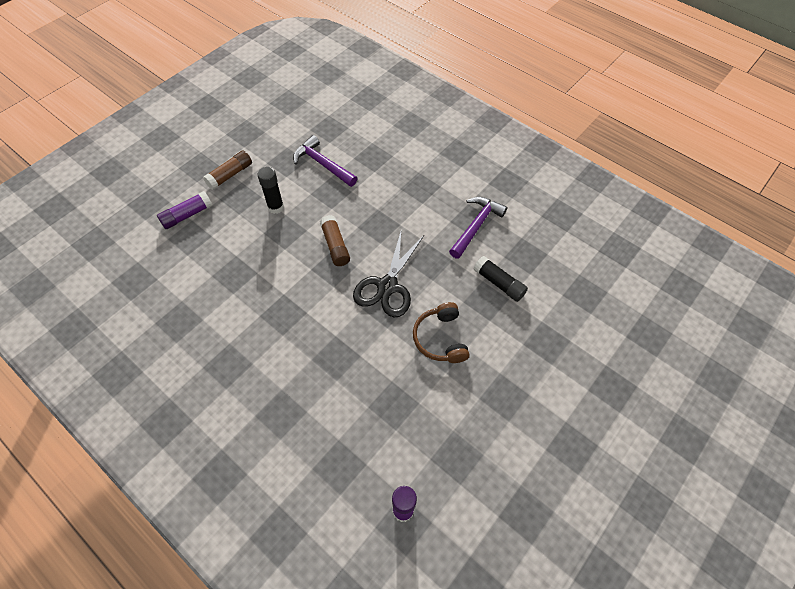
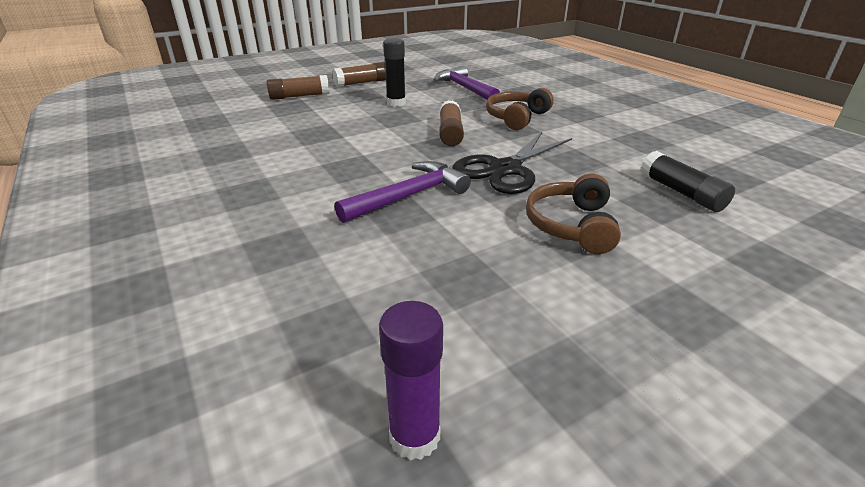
camera: 20 degrees right, 25 degrees down
purple glue stick [157,191,213,229] -> brown glue stick [267,75,329,100]
purple hammer [449,197,507,259] -> purple hammer moved to [334,161,471,223]
none -> brown headphones [486,88,554,130]

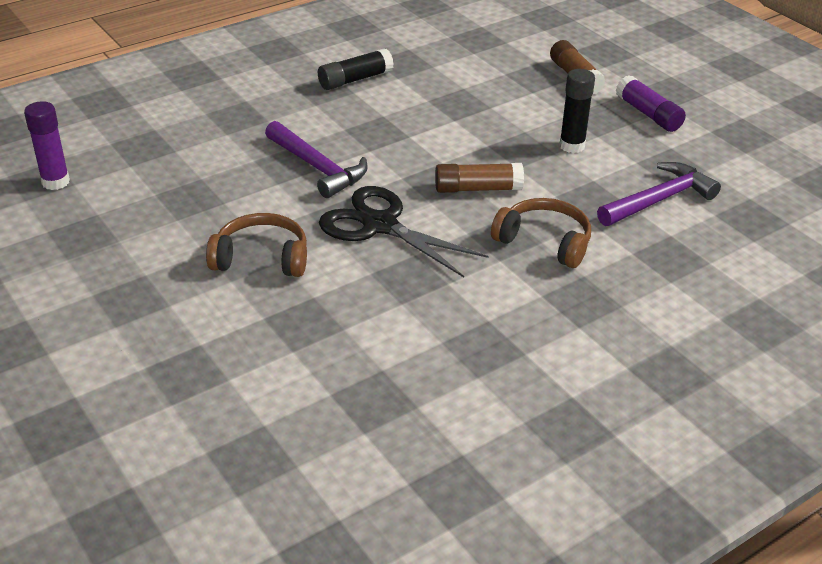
camera: 85 degrees right, 5 degrees up
brown glue stick [332,62,386,87] -> purple glue stick [616,75,686,132]
black glue stick [641,151,735,212] -> black glue stick moved to [318,48,394,90]

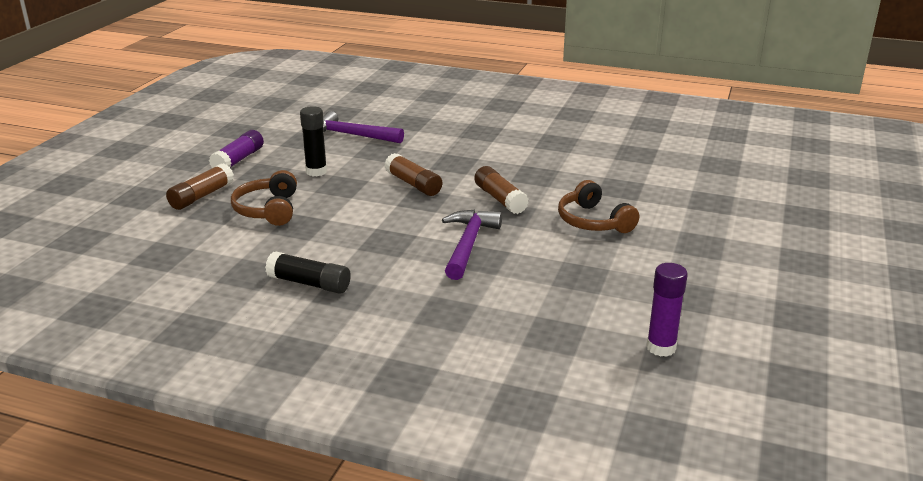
camera: 125 degrees left, 10 degrees down
black scissors [319,186,489,277] -> brown glue stick [474,166,529,214]
brown headphones [491,198,591,268] -> brown headphones moved to [231,170,297,226]

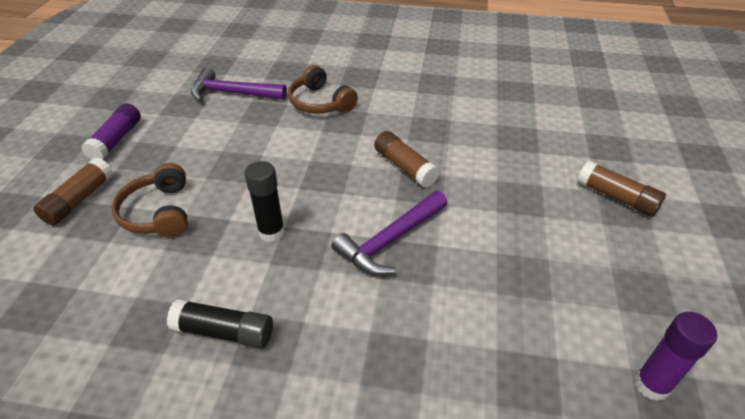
camera: 10 degrees left, 15 degrees up
black glue stick [300,106,327,176] -> black glue stick moved to [245,161,285,242]
brown glue stick [385,153,442,196] -> brown glue stick moved to [577,160,666,217]
purple hammer [442,210,502,280] -> purple hammer turned 135 degrees counterclockwise [332,191,448,275]
brown headphones [558,180,639,233] -> brown headphones moved to [288,65,358,114]

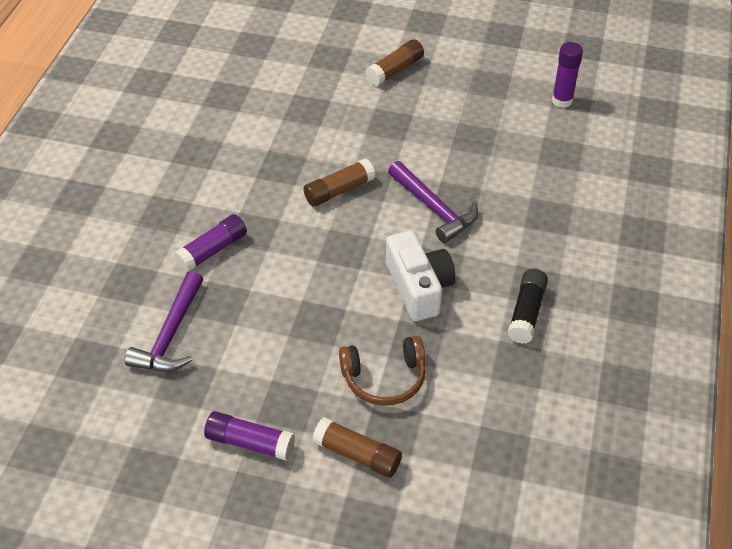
camera: 85 degrees left, 5 degrees up
black glue stick [245,161,285,242] -> white camera [386,230,455,321]
brown headphones [288,65,358,114] -> purple glue stick [174,214,247,273]

